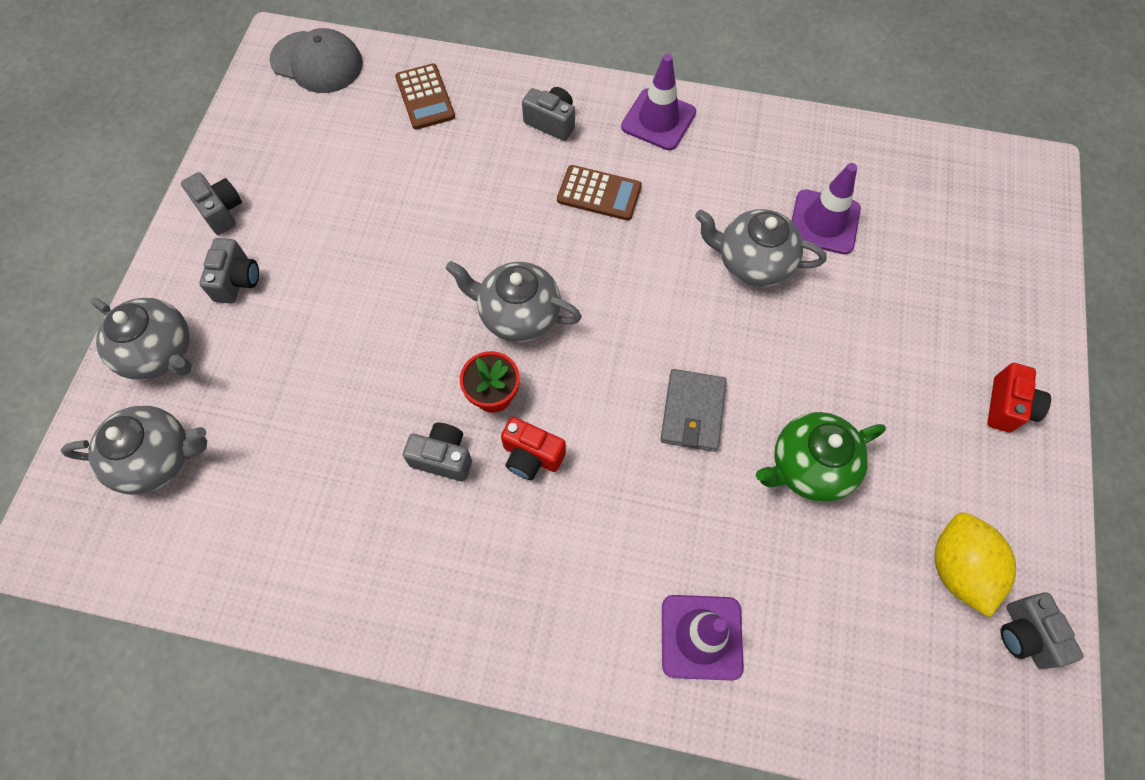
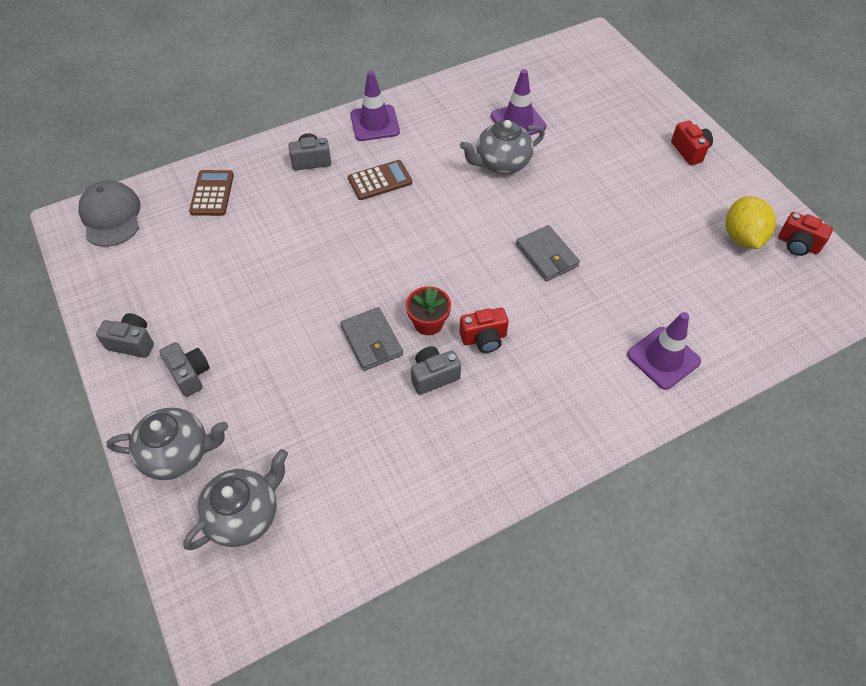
camera: 40 degrees left, 10 degrees down
grey cap [269,28,363,93] -> grey cap turned 90 degrees counterclockwise [78,180,141,247]
brown calculator [395,63,455,130] -> brown calculator turned 120 degrees counterclockwise [189,170,234,216]
grey teapot [445,261,582,342] -> none
green teapot [756,412,886,502] -> none
yellow lemon [935,512,1016,618] -> yellow lemon turned 45 degrees clockwise [726,196,776,249]
grey camera [1000,592,1083,669] -> red camera [778,212,833,256]
none -> grey wallet [340,307,403,371]

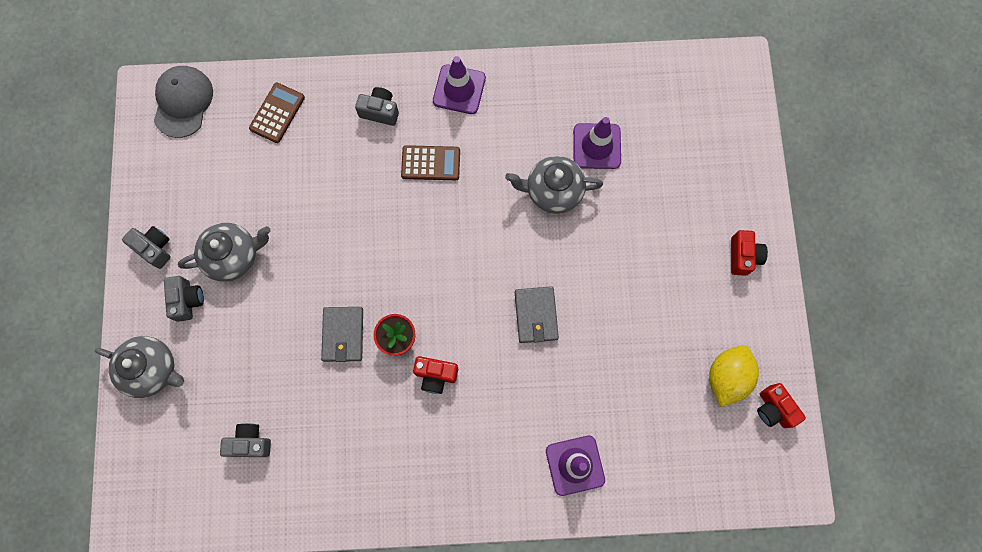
camera: 25 degrees right, 20 degrees up
grey teapot [183,449,288,550] -> grey teapot moved to [178,223,271,282]
grey camera [411,346,461,395] -> grey camera moved to [220,423,271,457]

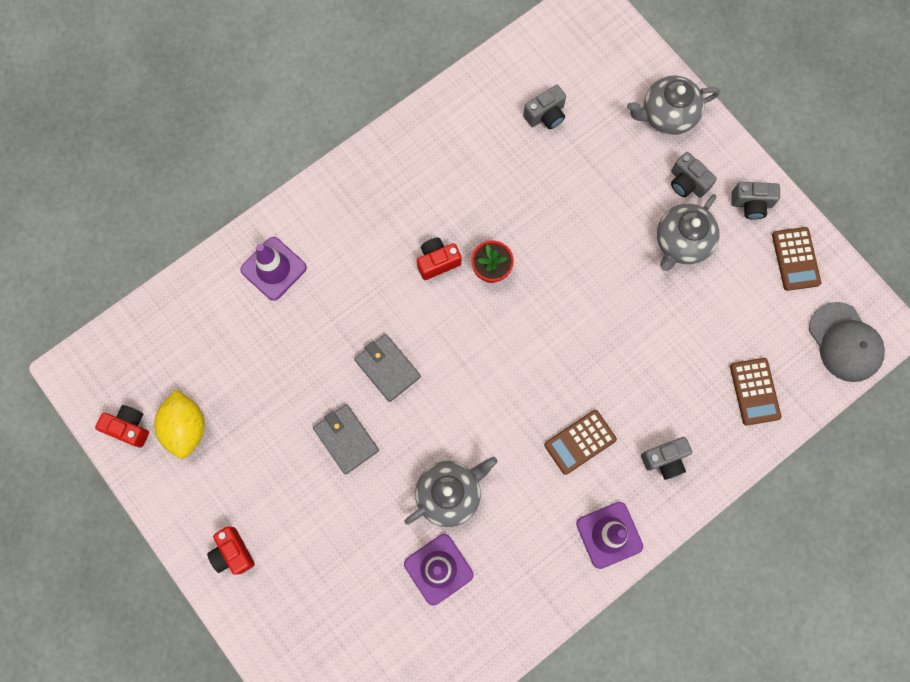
camera: 145 degrees right, 0 degrees up
grey wallet [321,307,363,362] -> grey wallet moved to [313,404,379,474]
none -> brown calculator [772,227,821,291]

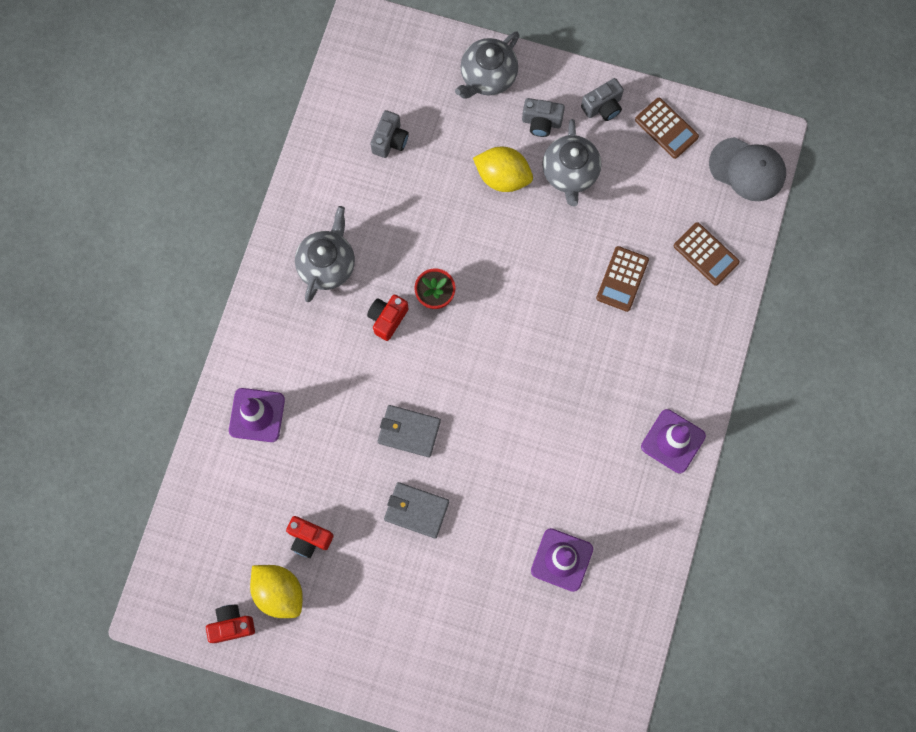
camera: 35 degrees left, 0 degrees up
red camera [207,526,255,575] -> red camera moved to [286,516,334,558]
grey teapot [404,457,498,527] -> grey teapot moved to [295,206,355,302]
brown calculator [544,410,617,475] -> brown calculator moved to [596,246,649,312]
grey camera [641,437,692,480] -> none
none -> yellow lemon [473,147,533,192]

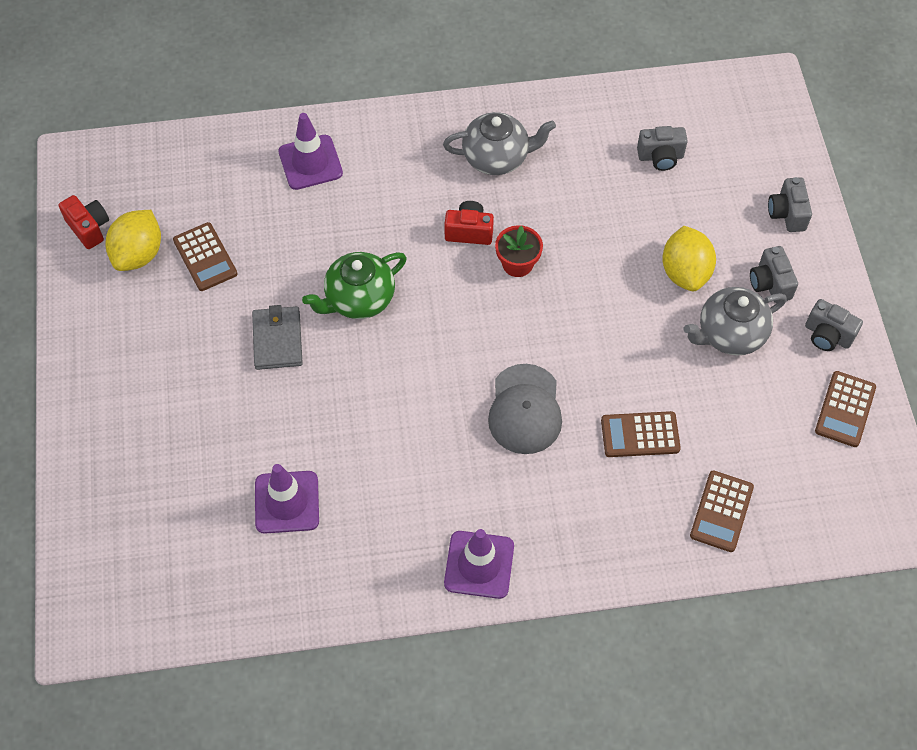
camera: 65 degrees right, 15 degrees down
red camera [286,516,334,558] -> brown calculator [173,222,238,291]
grey wallet [378,405,441,457] -> green teapot [302,252,407,319]
grey teapot [455,31,520,99] -> grey camera [768,177,812,232]
grey cap [709,137,786,201] -> grey cap moved to [488,364,562,454]

